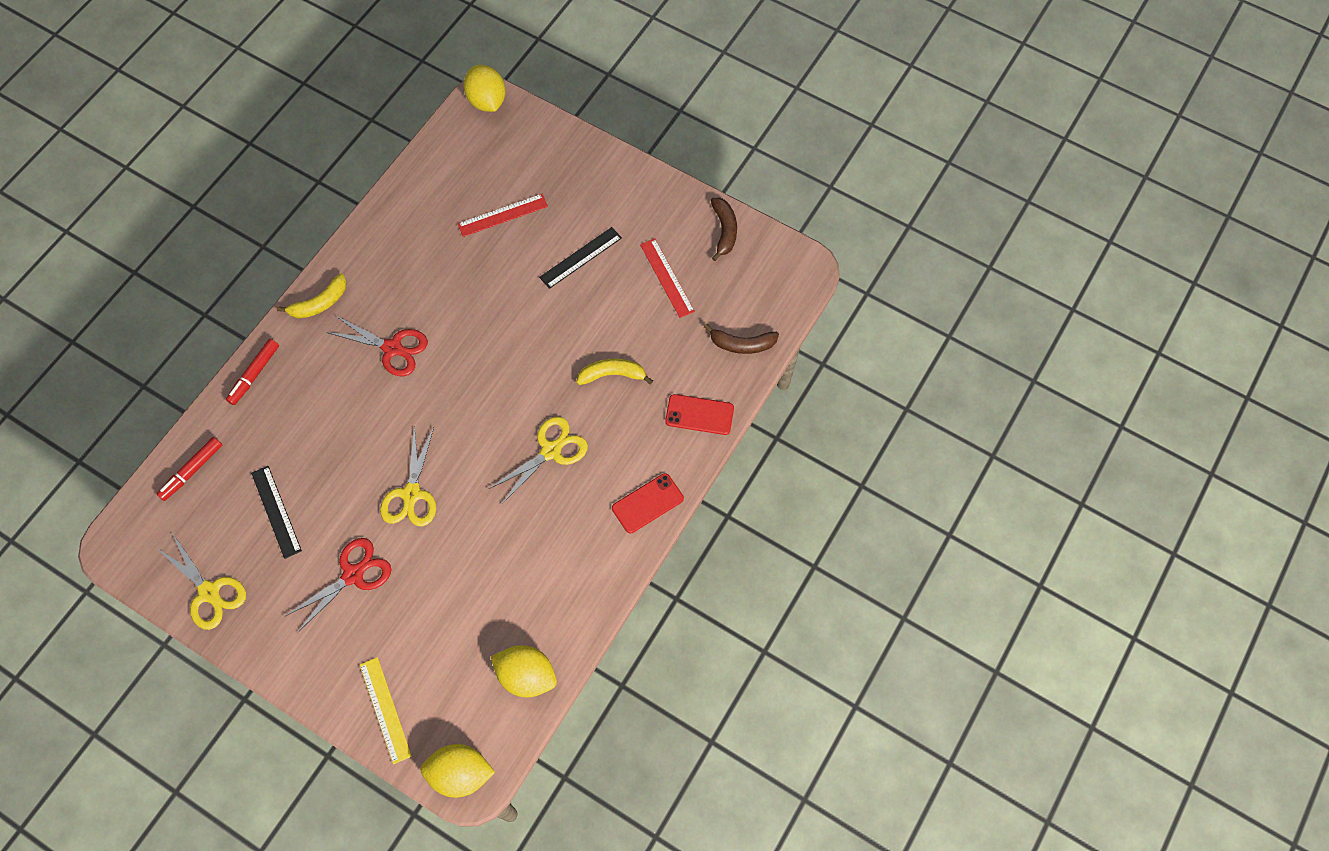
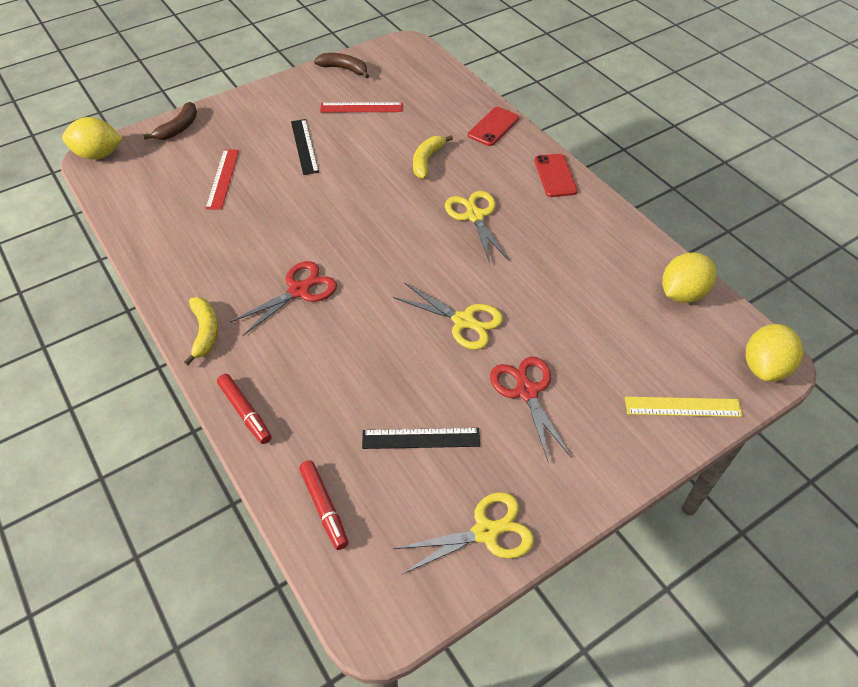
camera: 65 degrees left, 15 degrees down
brown banana [704,324,779,354] -> brown banana moved to [144,102,197,140]

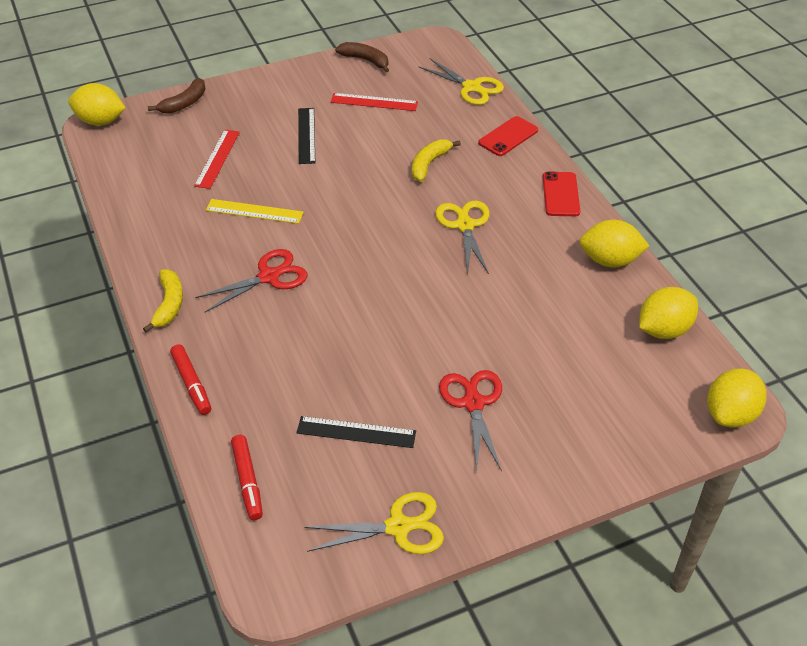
camera: 10 degrees right, 5 degrees down
yellow scissors [393,283,503,350] -> yellow scissors moved to [419,59,504,105]
yellow ruler [625,397,743,417] -> yellow ruler moved to [206,199,304,224]
none -> yellow lemon [579,220,649,267]

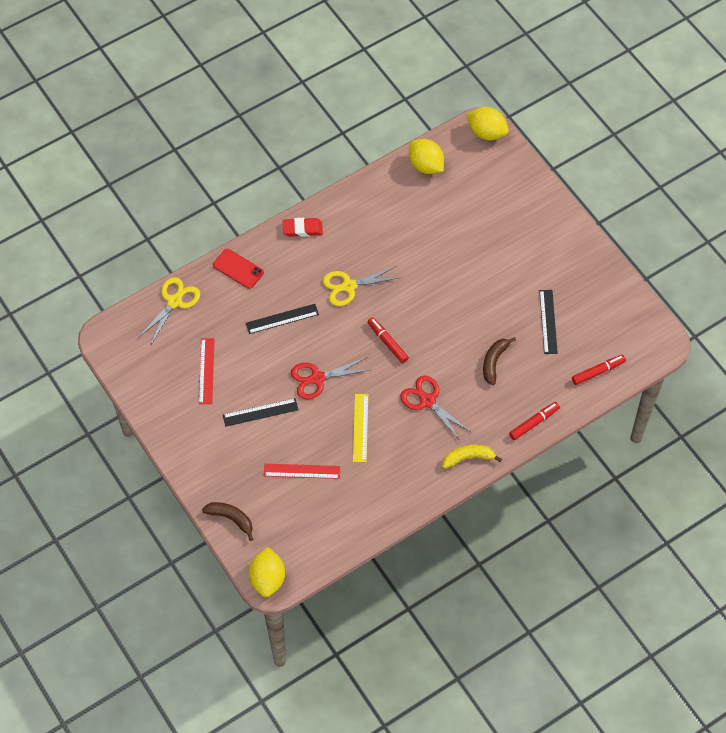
camera: 100 degrees left, 15 degrees up
yellow scissors [304,492,444,554] -> none
brown banana [335,42,389,72] -> brown banana moved to [483,337,516,385]
yellow banana [412,139,461,182] -> black ruler [246,304,319,334]
red scissors [439,370,502,471] -> red scissors moved to [291,357,369,399]
red phone [543,172,580,216] -> red eraser [282,218,323,237]
yellow lemon [579,220,649,267] -> none
none -> red marker [367,317,409,363]

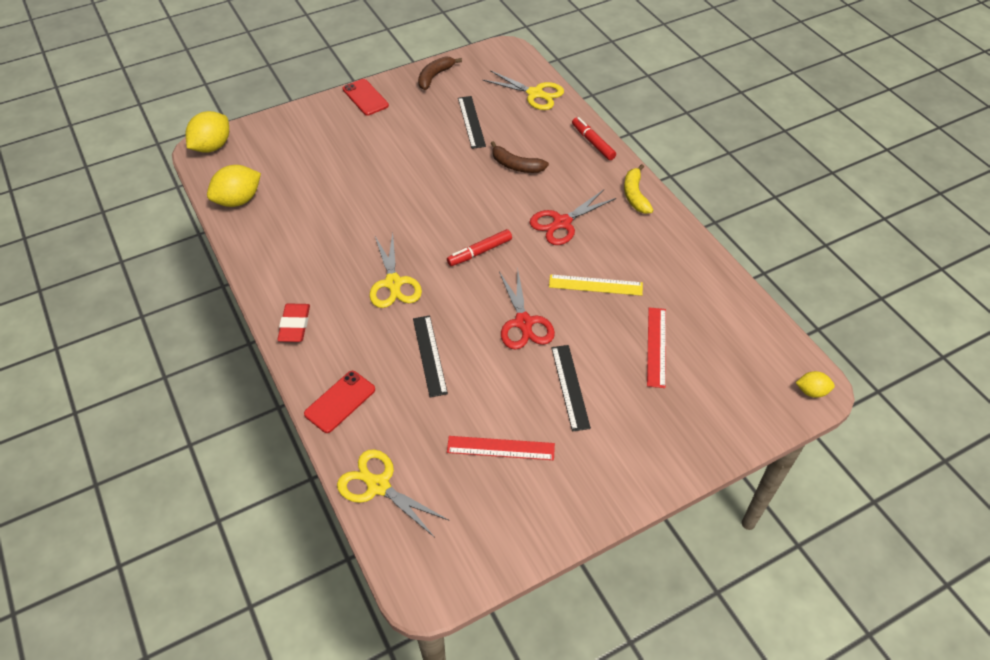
camera: 85 degrees left, 10 degrees down
brown banana [202,502,254,541] -> brown banana moved to [418,56,462,90]
yellow lemon [248,547,285,597] -> yellow lemon [796,371,835,398], size x0.55
black ruler [539,290,558,354] -> black ruler turned 75 degrees clockwise [458,96,486,149]
red marker [572,355,626,385] -> yellow scissors [483,70,564,110]
none -> red phone [343,79,389,116]

